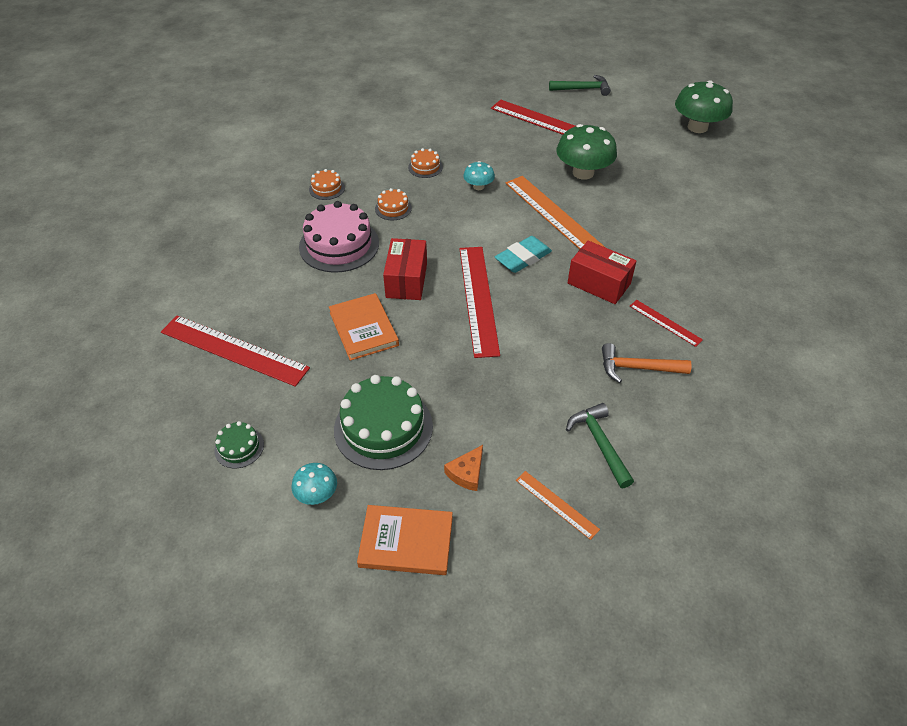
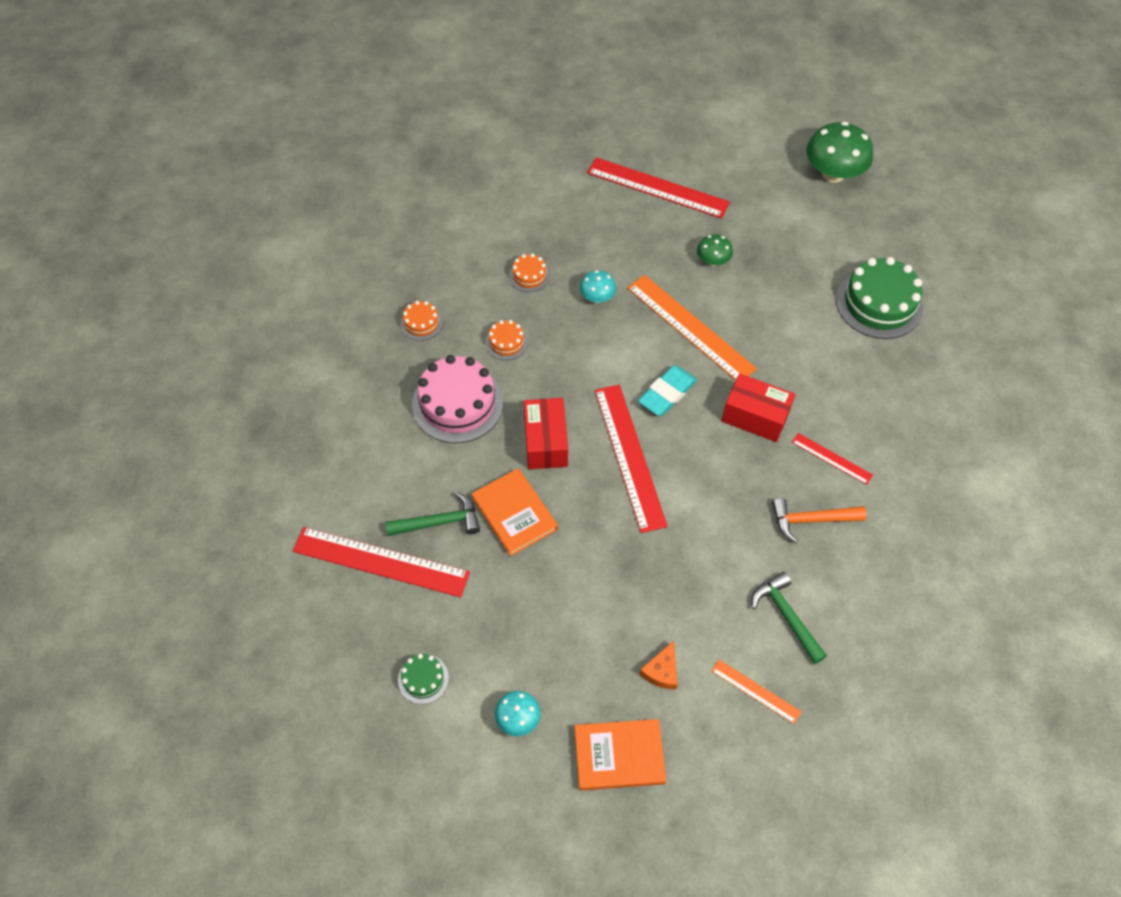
camera: 10 degrees left, 10 degrees up
green cake [334,375,433,470] -> green cake moved to [836,257,923,339]
green hammer [549,75,611,96] -> green hammer moved to [386,492,480,536]
green mushroom [556,124,617,180] -> green mushroom [697,234,733,266], size x0.52

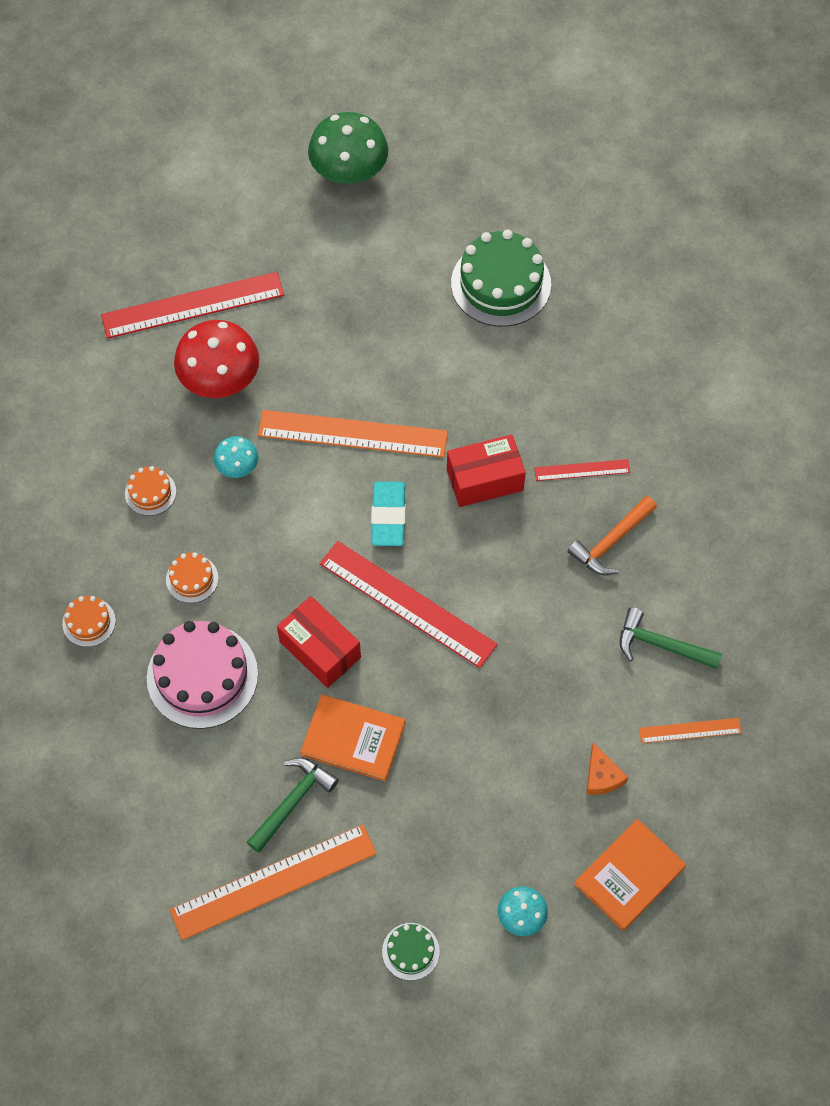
camera: 40 degrees left, 5 degrees up
red ruler [293,527,470,597] -> orange ruler [170,824,377,940]
green mushroom [697,234,733,266] -> none
none -> red mushroom [174,320,259,398]

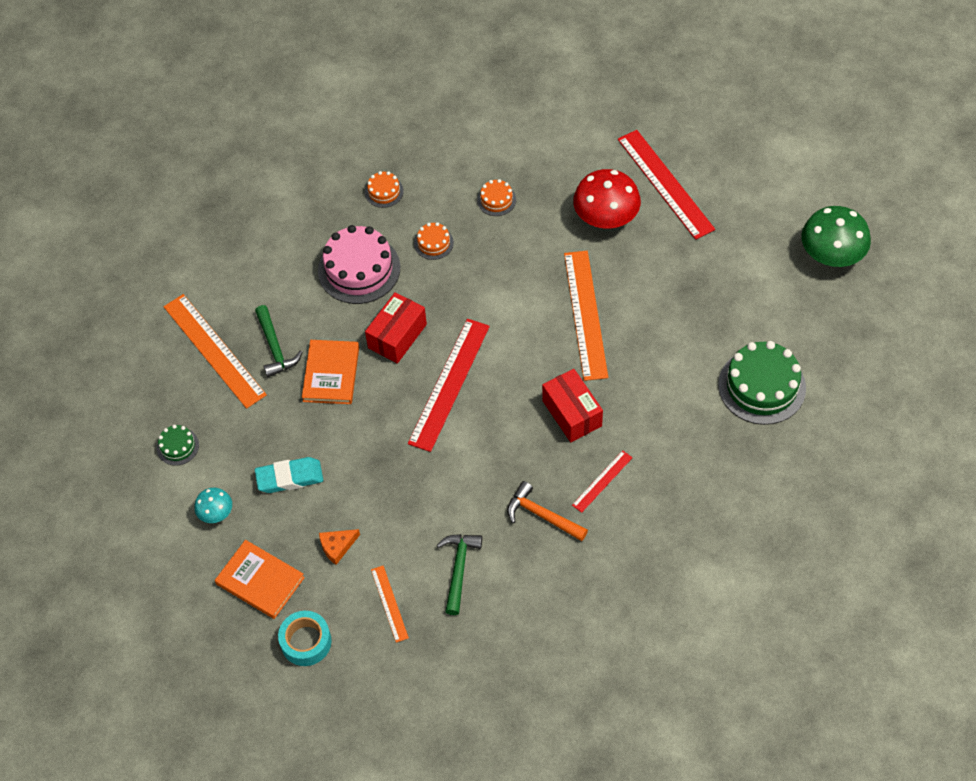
camera: 80 degrees right, 5 degrees down
turquoise mushroom [214,436,259,478] -> none
green hammer [247,758,339,853] -> green hammer turned 45 degrees clockwise [255,305,303,377]
turquoise eraser [371,481,406,546] -> turquoise eraser moved to [255,457,323,493]
red ruler [534,459,630,481] -> red ruler turned 60 degrees clockwise [572,450,633,513]
none -> turquoise tape [278,611,332,666]

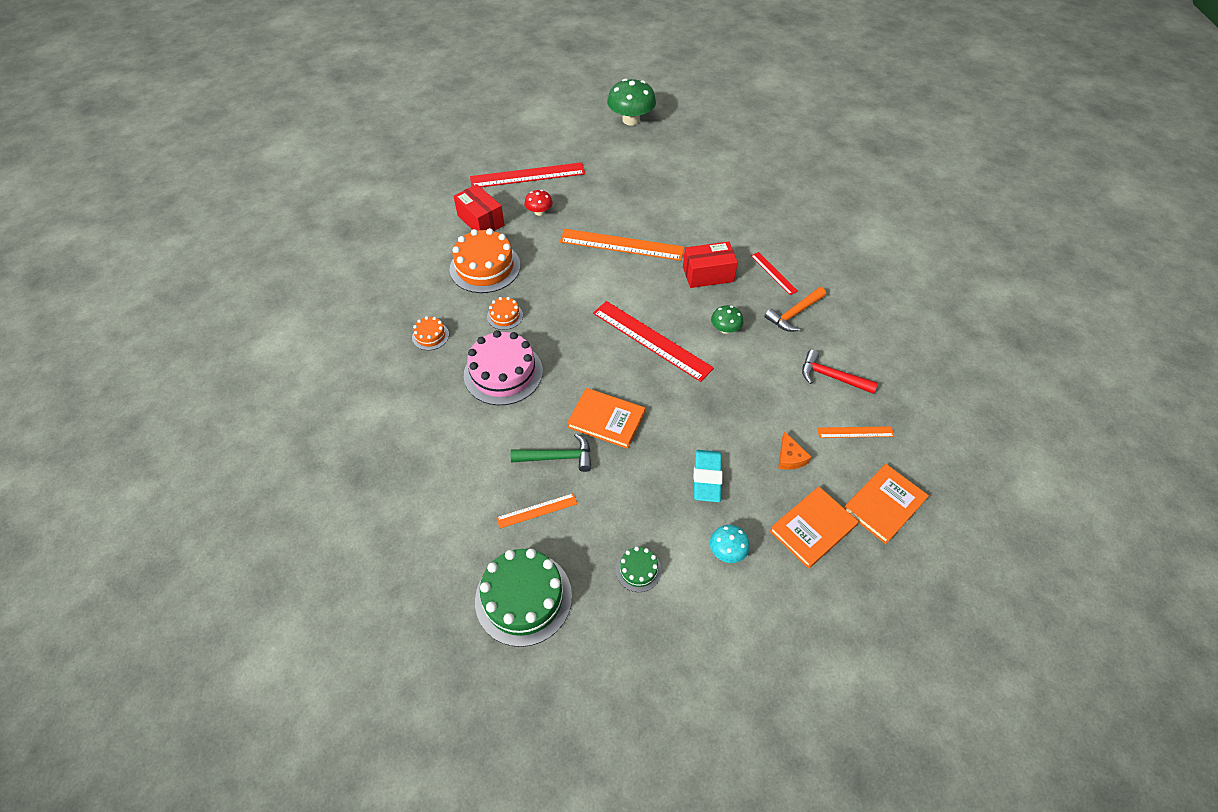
camera: 75 degrees left, 5 degrees down
orange ruler [163,294,267,409] -> orange ruler [496,493,577,529], size x0.50
turquoise tape [278,611,332,666] -> orange book [844,464,929,544]
red box [365,292,427,364] -> red box moved to [453,184,504,231]
green hammer [436,534,482,615] -> red hammer [802,350,878,394]
orange cake [477,179,516,216] -> orange cake [450,228,520,293], size x2.07
red mushroom [573,169,641,228] -> red mushroom [524,190,553,216], size x0.52
green cake [718,341,806,425] -> green cake moved to [475,549,572,647]
none -> green mushroom [711,305,743,334]

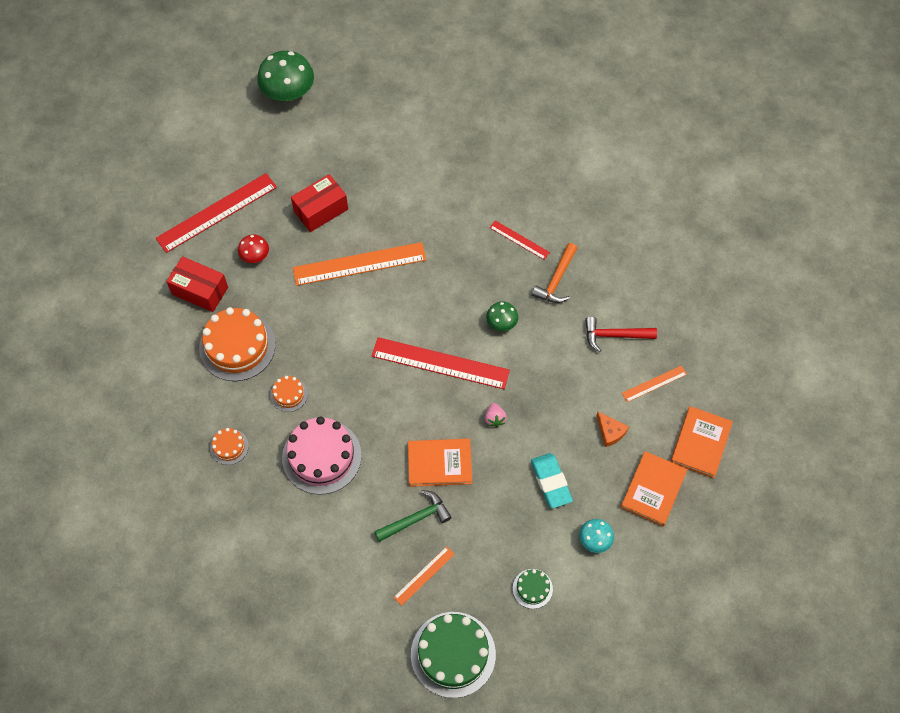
camera: 25 degrees left, 10 degrees up
red box [683,242,738,288] -> red box moved to [291,174,348,232]
none -> pink strawberry [485,403,507,428]

